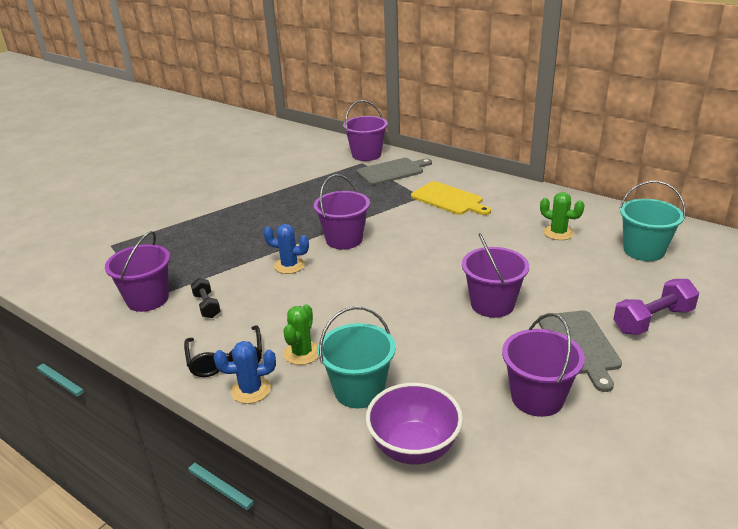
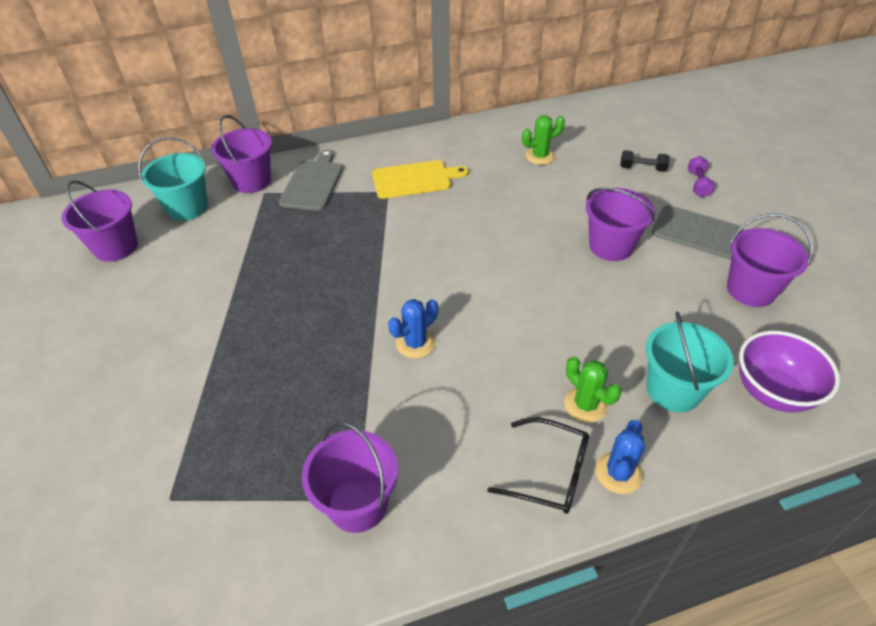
camera: 55 degrees left, 15 degrees up
black dumbbell [191,278,221,318] -> black dumbbell moved to [620,150,670,172]
purple bucket [314,174,370,249] -> purple bucket moved to [61,181,138,262]
purple dumbbell [613,279,699,335] -> purple dumbbell [688,156,715,197], size x0.62
turquoise bucket [619,181,686,261] -> turquoise bucket moved to [138,137,208,221]

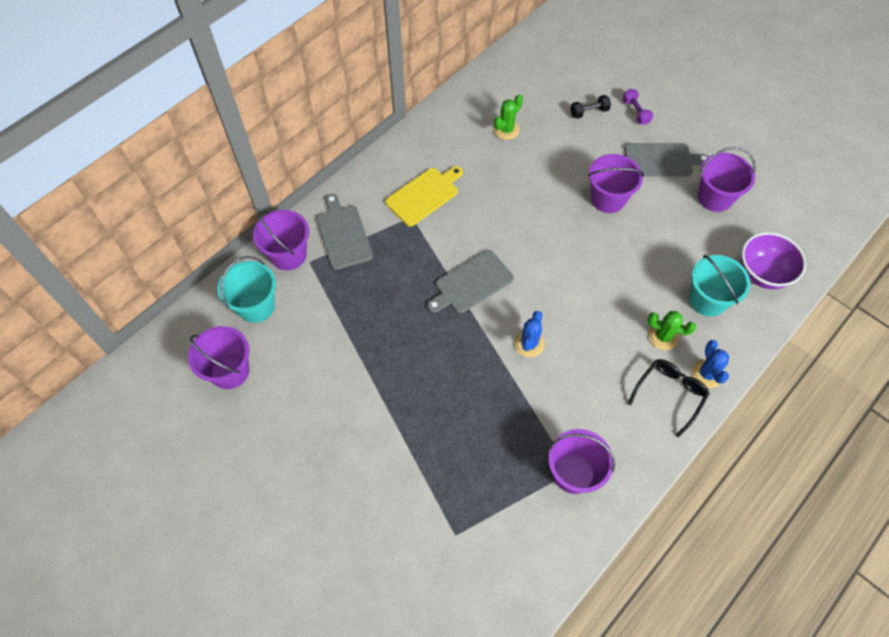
camera: 30 degrees left, 15 degrees up
black glasses [487,417,589,514] -> black glasses turned 45 degrees counterclockwise [628,359,710,437]
none -> grey cutting board [427,250,514,313]

